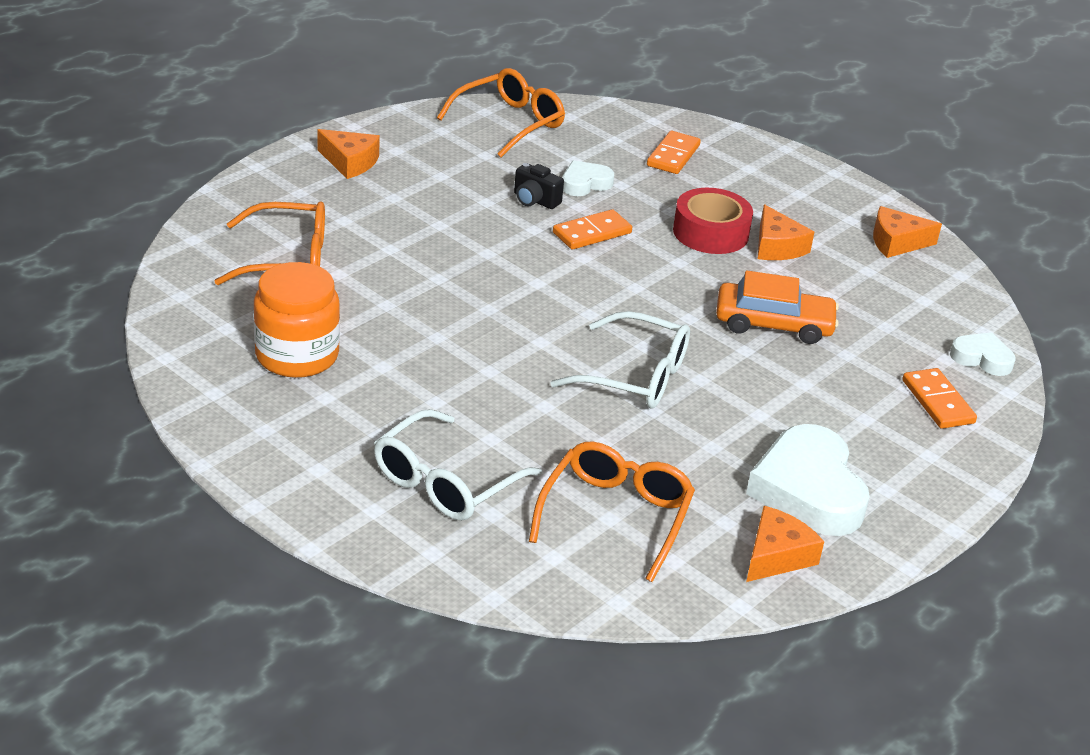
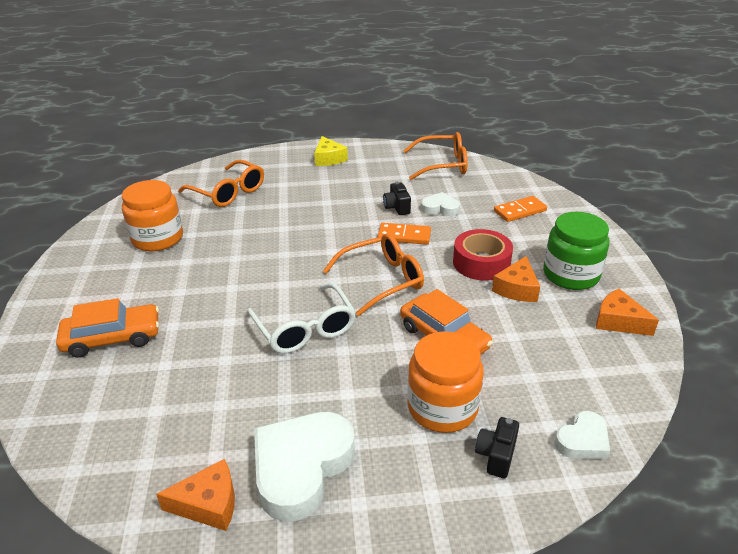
camera: 45 degrees right, 0 degrees up
orange cheese [317,129,380,179] -> yellow cheese [314,136,348,166]
white glasses [374,409,543,521] -> orange car [56,298,159,358]
orange glasses [529,441,695,582] -> orange glasses moved to [323,233,424,316]
orange domino [902,368,977,429] -> black camera [475,417,519,478]
white heart [950,332,1016,376] -> white heart turned 75 degrees clockwise [555,411,610,459]
none -> orange jar [407,331,484,433]
none -> green jar [543,212,609,290]

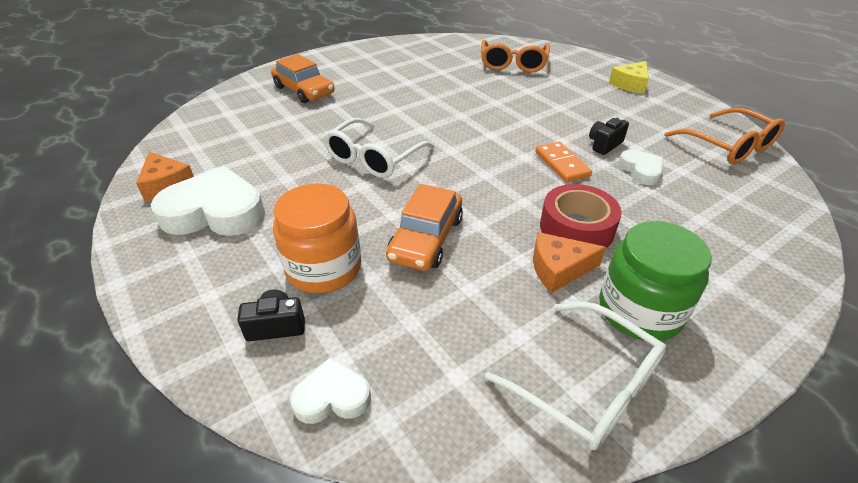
camera: 60 degrees right, 5 degrees up
orange jar [122,180,183,251] -> none
orange glasses [323,233,424,316] -> none
orange domino [494,196,547,222] -> none
white heart [555,411,610,459] -> white heart turned 150 degrees clockwise [290,357,371,424]
orange cheese [596,289,659,336] -> white glasses [485,302,667,450]

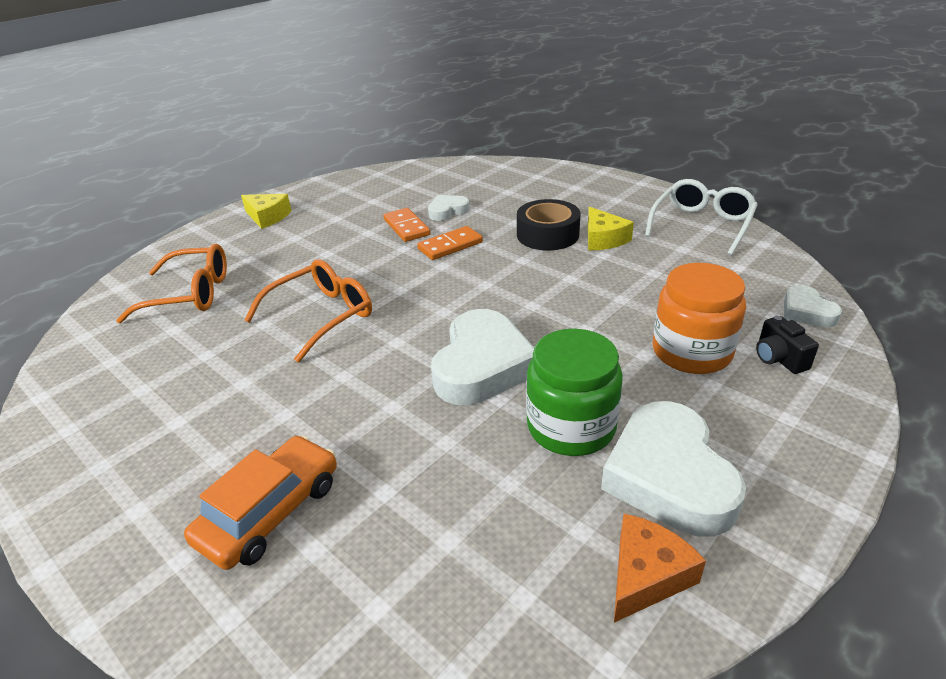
camera: 100 degrees left, 5 degrees down
white glasses [323,118,435,178] -> white heart [431,309,534,405]
orange car [386,184,463,271] -> none
orange cheese [533,232,606,293] -> yellow cheese [588,207,634,250]
red tape [540,184,622,248] -> black tape [517,199,580,251]
black camera [589,117,629,155] -> orange domino [383,208,430,242]
green jar [599,221,712,341] -> green jar moved to [526,329,623,456]
orange glasses [664,108,785,165] -> orange glasses moved to [244,259,372,363]

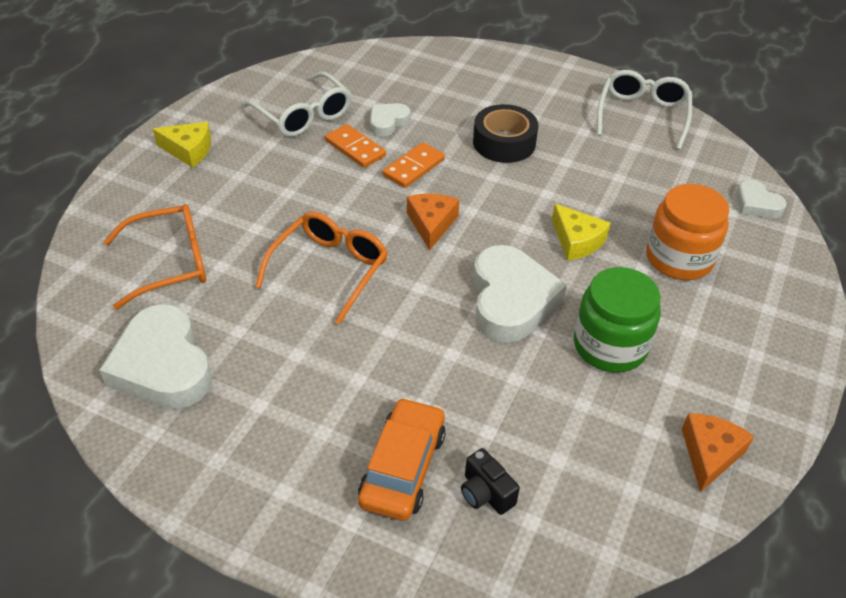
camera: 20 degrees left, 10 degrees up
yellow cheese [588,207,634,250] -> yellow cheese moved to [552,204,611,261]
white heart [601,401,746,537] -> white heart moved to [99,304,212,409]
black camera [756,316,819,374] -> black camera moved to [461,448,520,515]
none -> white glasses [243,72,351,137]
none -> orange cheese [407,194,460,250]

